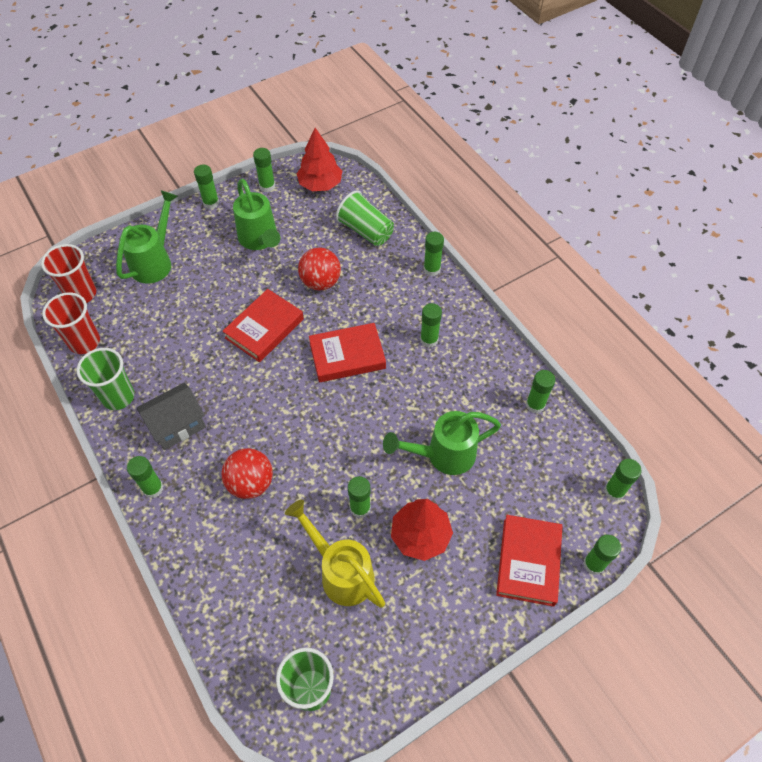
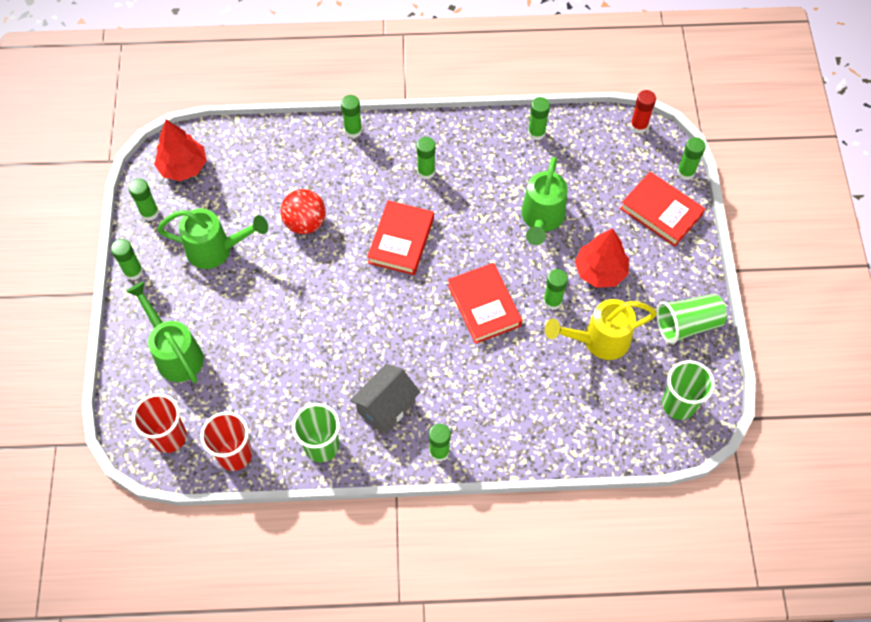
camera: 60 degrees left, 5 degrees up
grey house [137,383,206,450] -> grey house turned 45 degrees clockwise [350,364,420,435]
red ball [221,448,273,499] -> none
red book [223,289,304,362] -> red book moved to [448,263,522,344]
green cup [336,190,394,246] -> green cup moved to [656,294,727,344]
green glue stick [604,459,642,501] -> red glue stick [630,90,656,133]

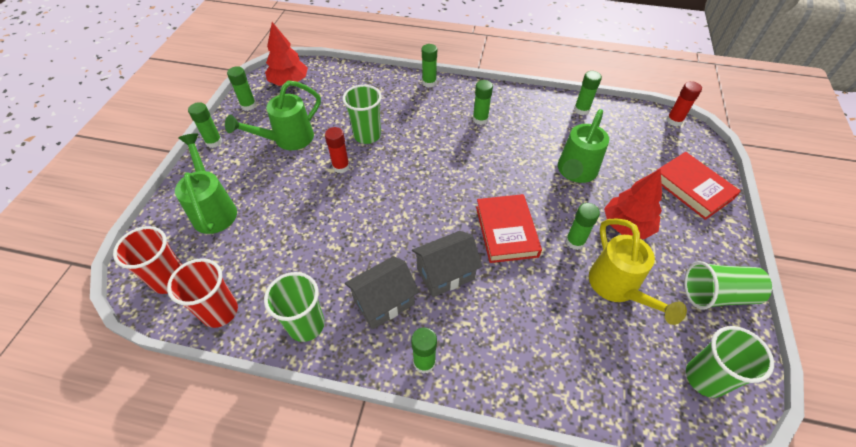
camera: 15 degrees right, 10 degrees down
green watering can [157,209,268,269] -> green watering can turned 120 degrees clockwise [225,80,321,150]
red ball [281,189,326,234] -> green cup [343,85,382,144]
red book [367,200,434,275] -> none
yellow watering can [545,299,657,360] -> yellow watering can turned 105 degrees counterclockwise [589,218,687,325]
green glue stick [677,137,706,180] -> none
none -> red glue stick [325,127,350,173]
none -> grey house [412,231,483,297]

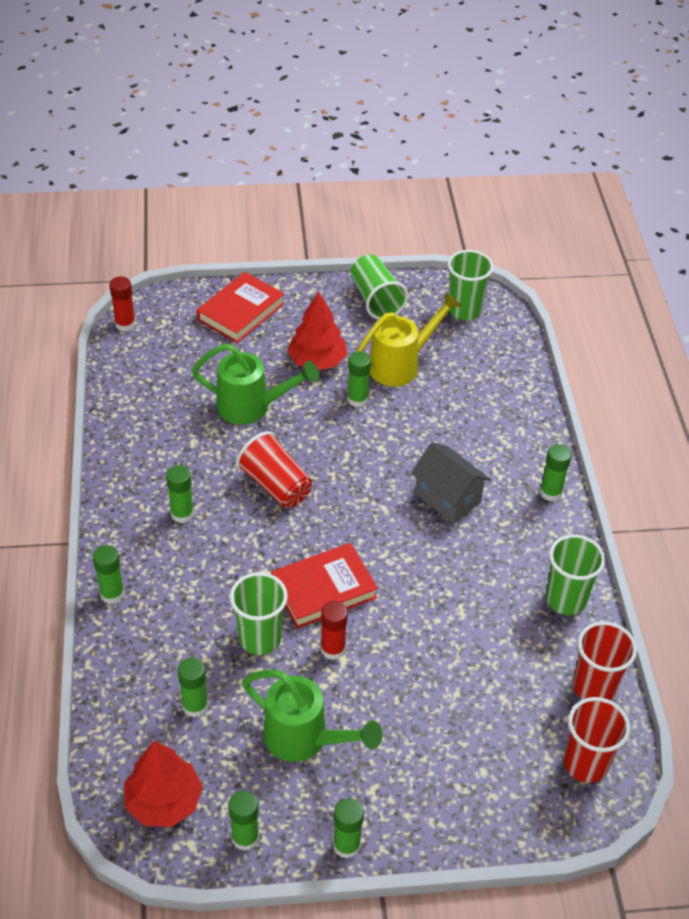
camera: 110 degrees left, 5 degrees down
green watering can [175,134,237,234] -> none
grey house [345,256,419,329] -> none
red book [476,194,542,263] -> red book moved to [271,543,378,629]
green glue stick [574,71,602,115] -> green glue stick moved to [178,658,208,717]
none -> red cup [236,431,312,508]

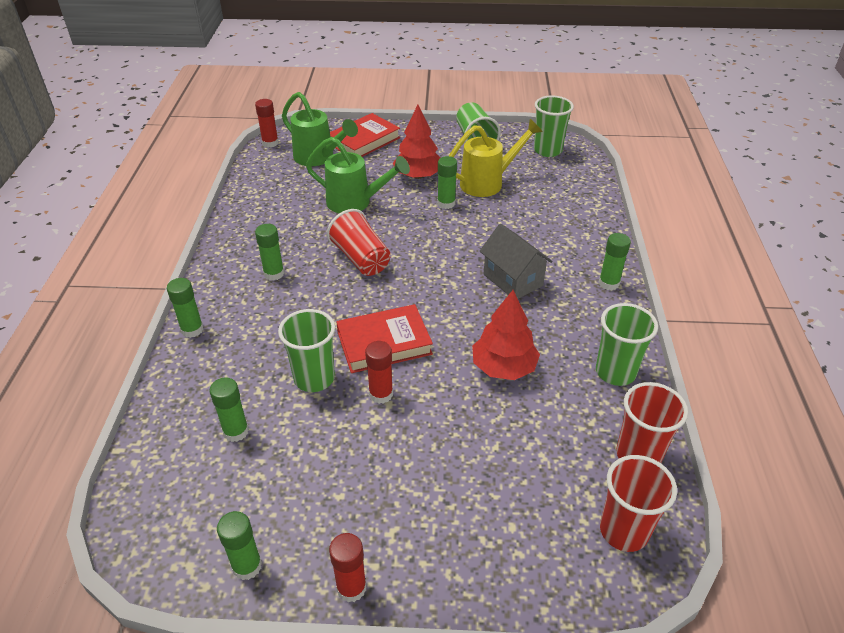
camera: 10 degrees right, 5 degrees down
red tree [124,741,203,827] -> red tree moved to [472,290,540,380]
green watering can [242,669,382,762] -> green watering can moved to [282,92,358,166]
green glue stick [333,798,364,859] -> red glue stick [329,533,367,602]

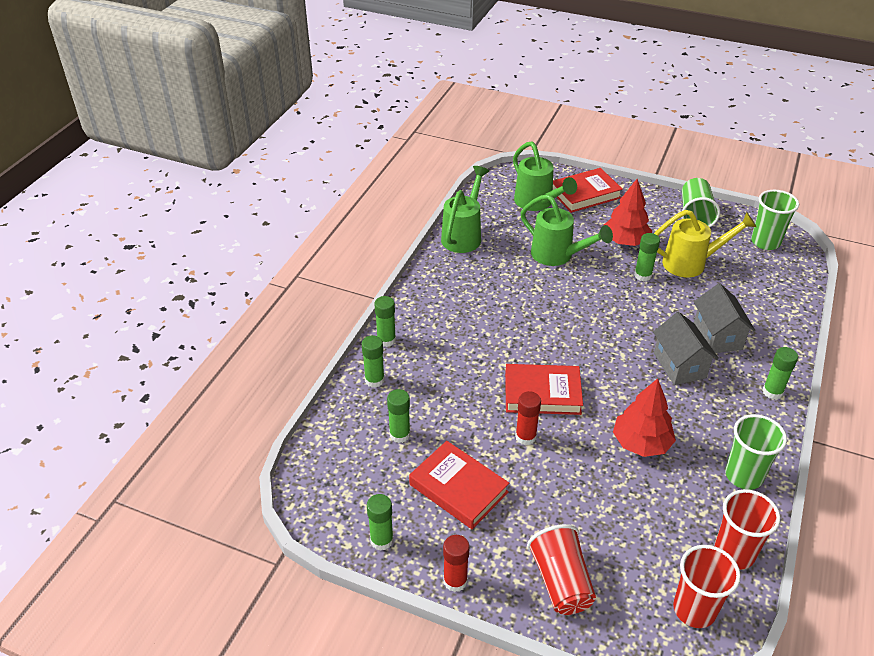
camera: 20 degrees right, 0 degrees up
red glue stick [255,99,279,147] -> none
green glue stick [255,224,284,281] -> green glue stick moved to [362,335,385,388]
green cup [278,309,335,392] -> none
red cup [327,209,391,276] -> red cup moved to [527,524,596,615]
none -> red book [409,441,509,529]
none -> green watering can [441,166,489,253]
none -> grey house [694,283,755,353]

